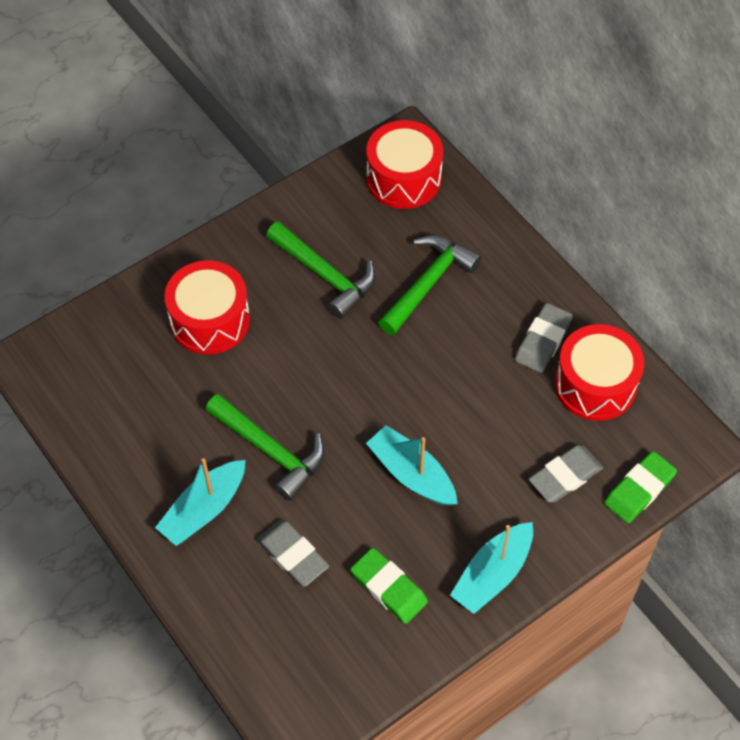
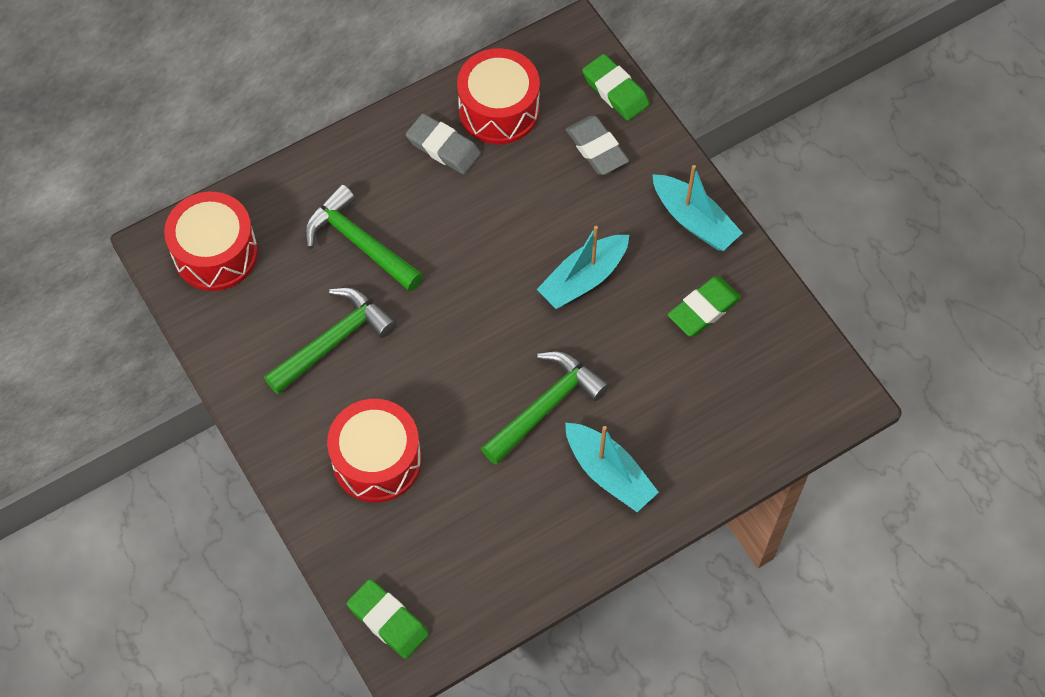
camera: 85 degrees left, 5 degrees up
grey eraser [256,519,329,587] -> none
none -> green eraser [347,579,429,659]

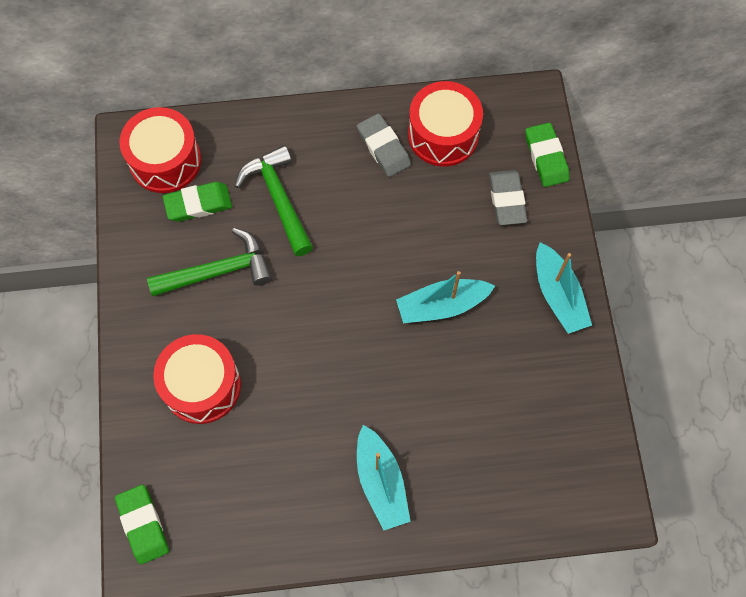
camera: 25 degrees right, 5 degrees up
green hammer [481,351,609,465] -> none
green eraser [668,277,741,336] -> green eraser moved to [163,182,232,222]

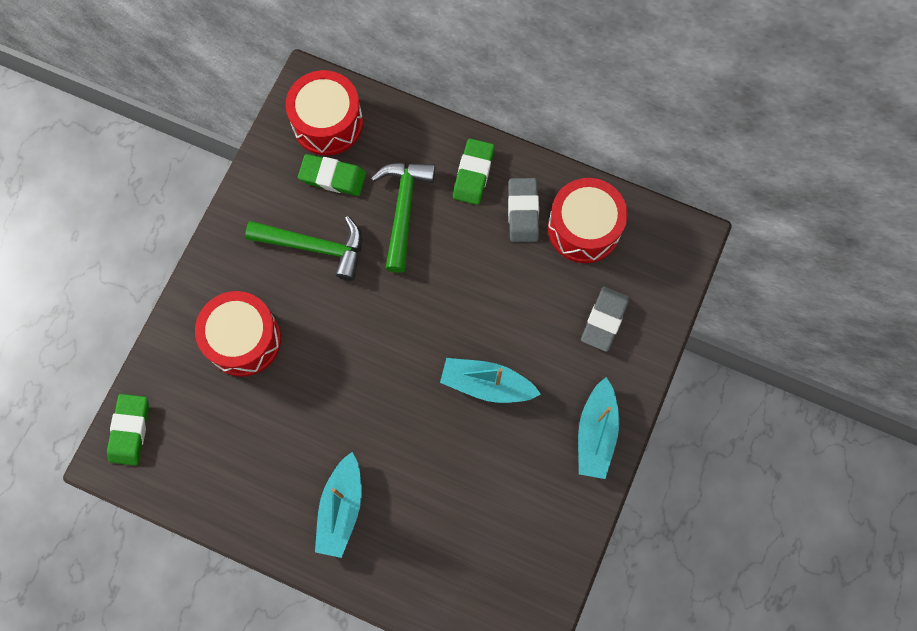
camera: 30 degrees right, 5 degrees up
green eraser [525,123,569,187] -> green eraser moved to [453,138,495,205]

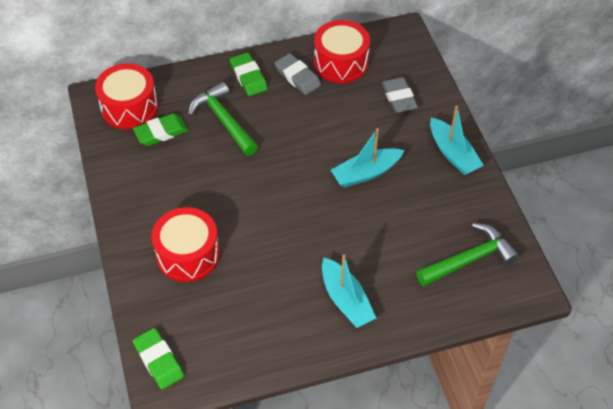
camera: 40 degrees left, 20 degrees down
green hammer [245,216,362,281] -> green hammer moved to [416,223,519,286]

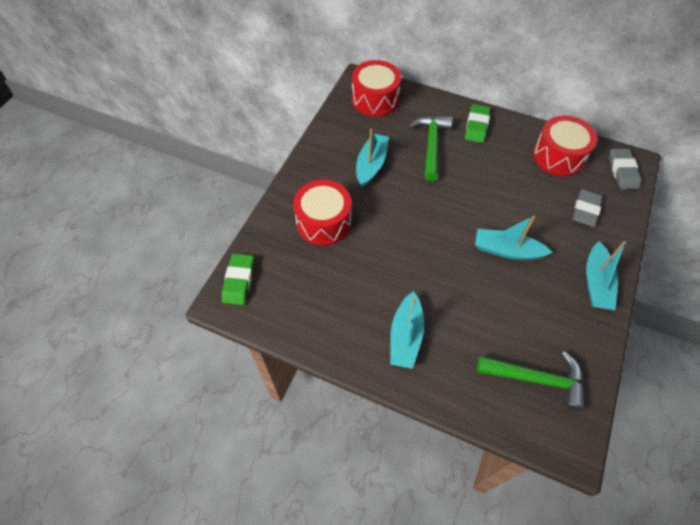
camera: 40 degrees right, 5 degrees up
green eraser [133,113,188,146] -> none
grey eraser [275,53,321,95] -> grey eraser moved to [609,149,641,189]
none -> turquoise boat [356,129,389,187]

